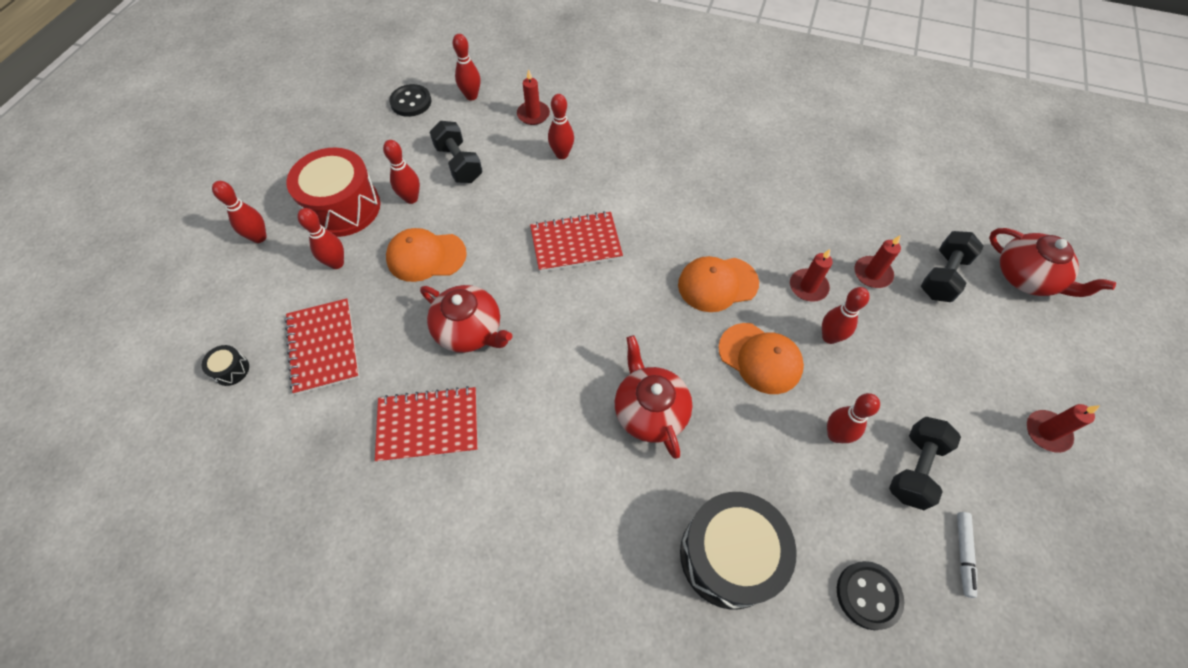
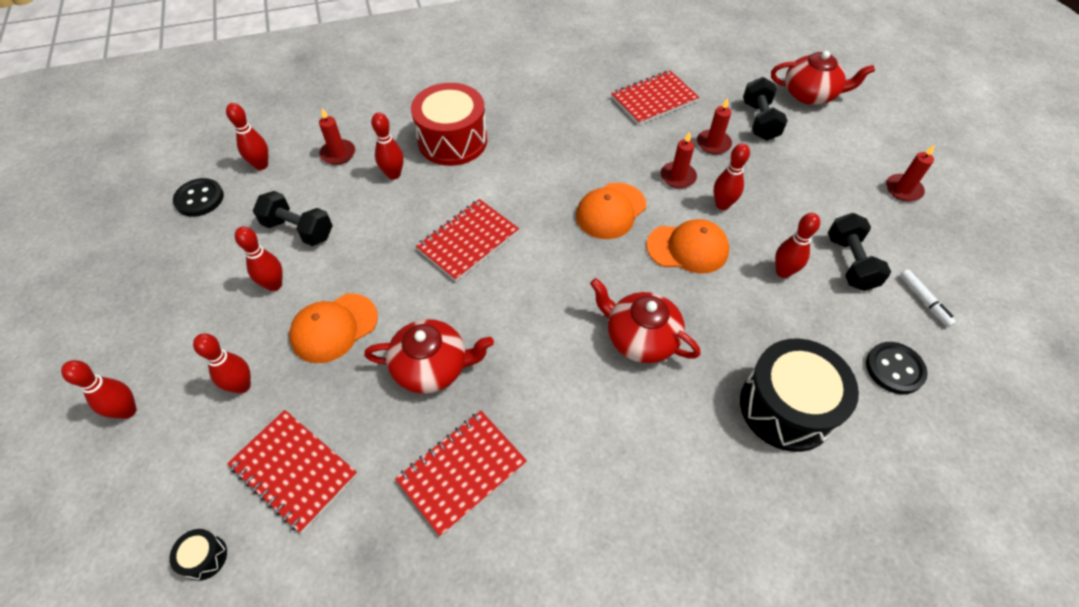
camera: 35 degrees left, 5 degrees down
red drum [286,148,380,237] -> red drum moved to [411,83,487,166]
none -> red notebook [611,71,699,125]

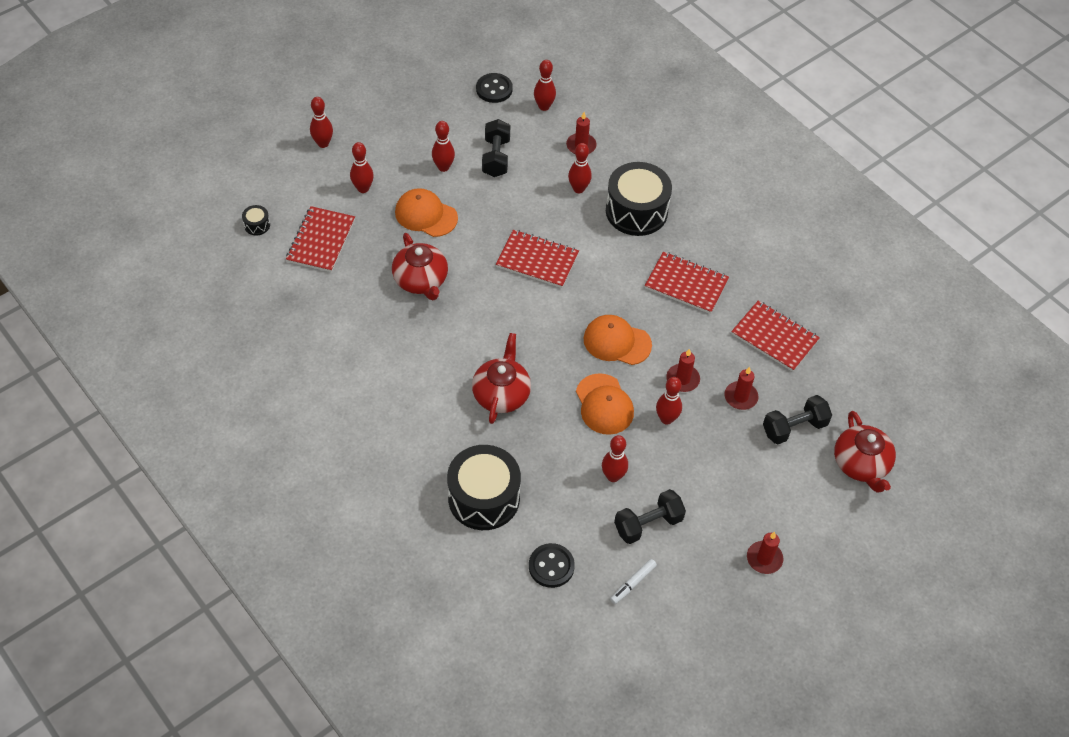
camera: 65 degrees right, 0 degrees up
red notebook [395,411,527,537] -> red notebook moved to [645,251,729,314]
red drum [411,83,487,166] -> black drum [606,162,672,236]

